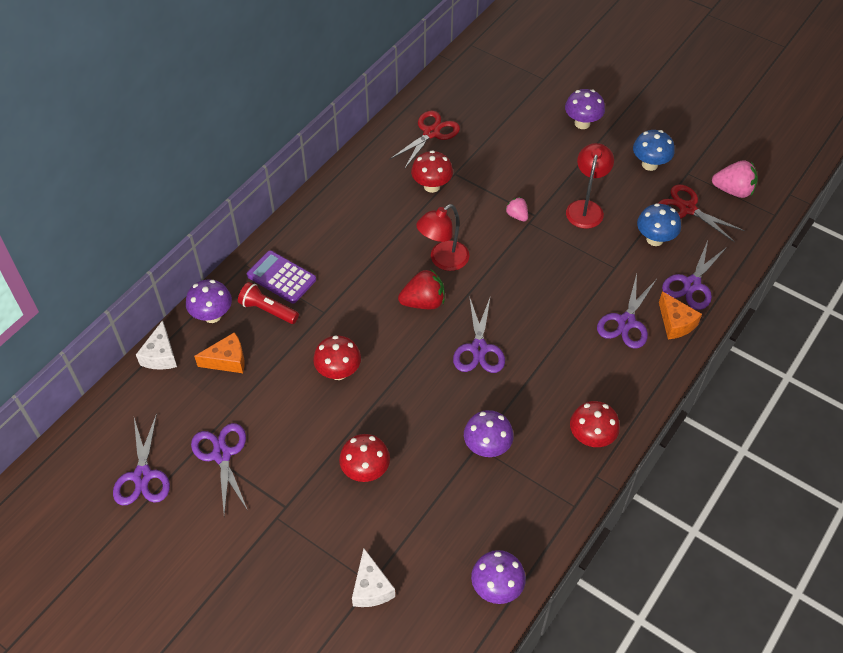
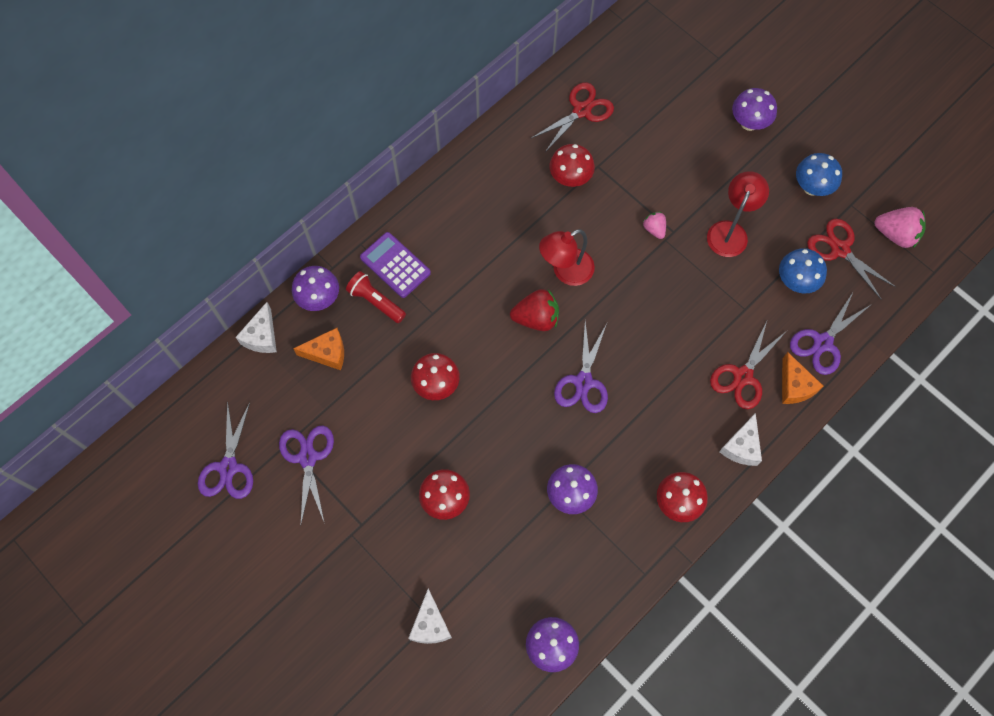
camera: 10 degrees right, 15 degrees up
purple scissors [597,274,657,349] -> red scissors [710,321,786,409]
none -> white cheese [719,413,762,466]

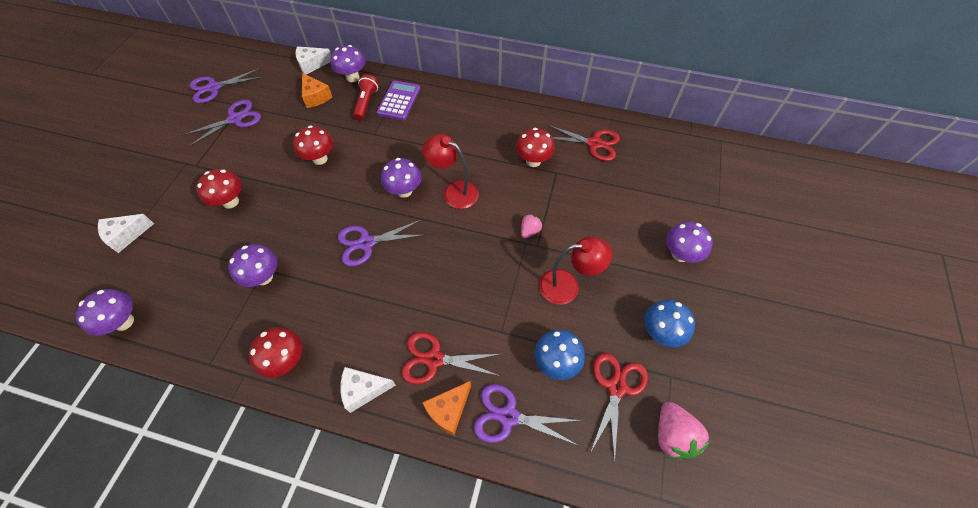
camera: 60 degrees right, 10 degrees down
red strawberry [510,289,559,331] -> purple mushroom [381,158,422,198]

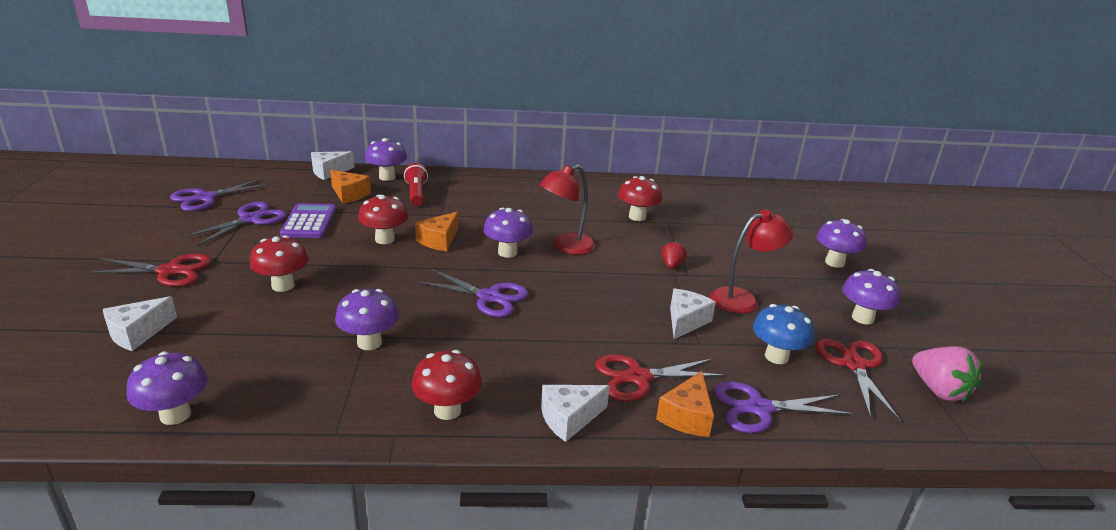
camera: 20 degrees left, 30 degrees down
purple scissors [338,220,424,266] -> purple scissors turned 120 degrees counterclockwise [418,269,529,317]
purple calculator [377,80,420,120] -> purple calculator moved to [280,203,336,238]
red lamp [422,134,479,209] -> red lamp turned 45 degrees counterclockwise [540,165,596,255]
pink strawberry [521,214,542,239] -> red strawberry [661,241,687,269]
red scissors [548,125,620,161] -> red scissors moved to [86,254,212,287]
blue mushroom [644,300,695,347] -> purple mushroom [842,269,900,325]
none -> orange cheese [415,212,458,252]
none -> white cheese [670,289,716,339]

